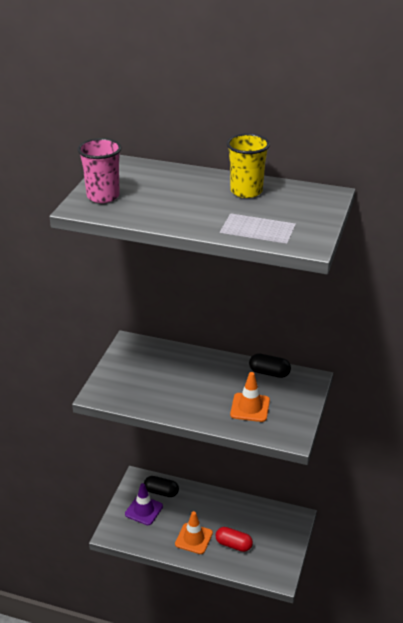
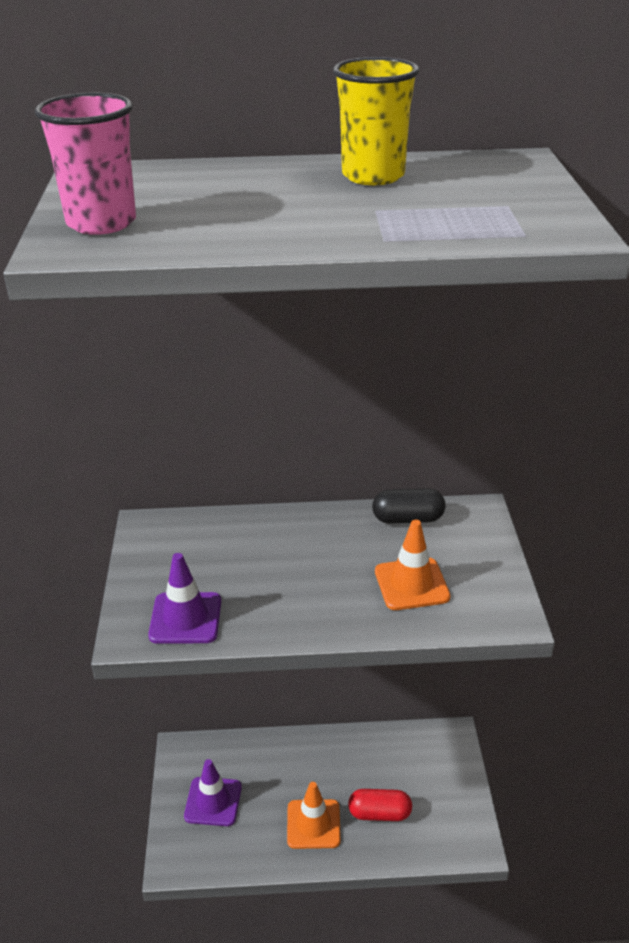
camera: 20 degrees left, 0 degrees up
black capsule [144,476,179,497] -> none
none -> purple traffic cone [148,553,221,644]

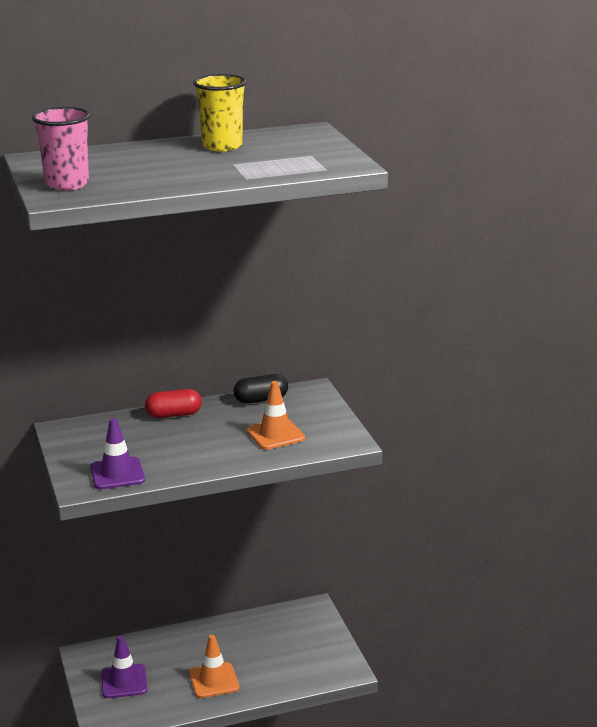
camera: 15 degrees left, 10 degrees down
red capsule [348,789,412,821] -> red capsule moved to [145,389,202,418]

